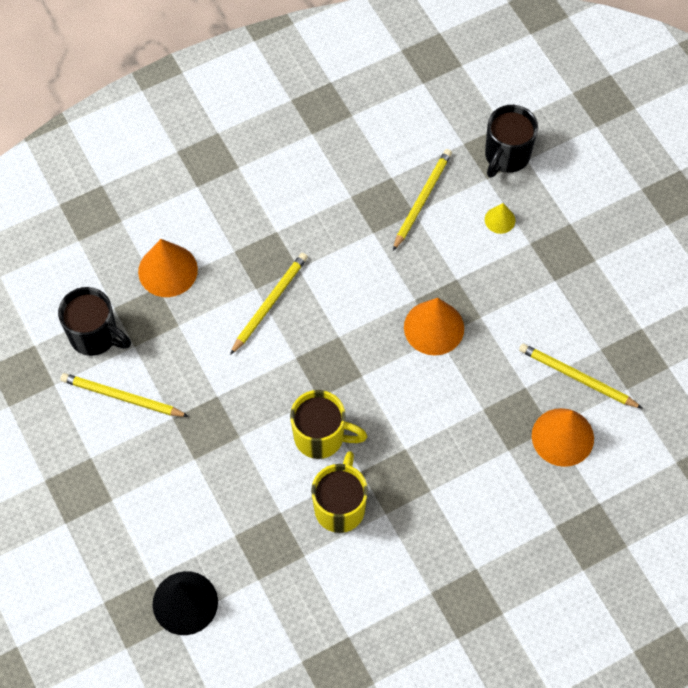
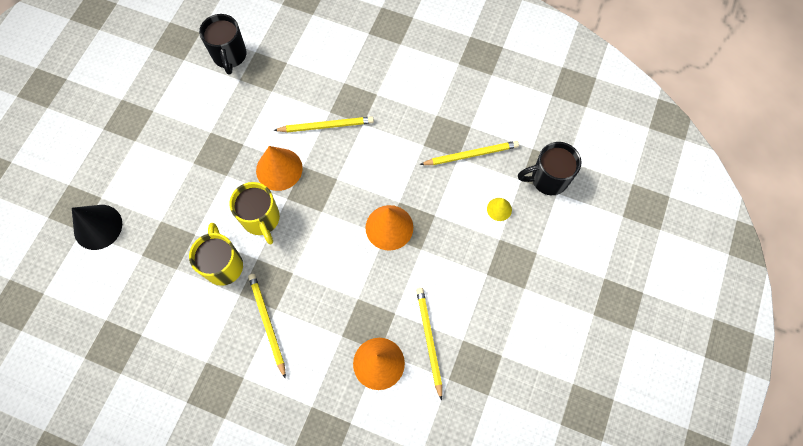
camera: 50 degrees right, 5 degrees up
yellow pencil [61,373,189,417] -> yellow pencil moved to [248,274,286,379]
orange cone [138,239,198,297] -> orange cone moved to [256,146,303,191]
yellow mug [311,451,368,533] -> yellow mug turned 75 degrees counterclockwise [189,223,243,286]

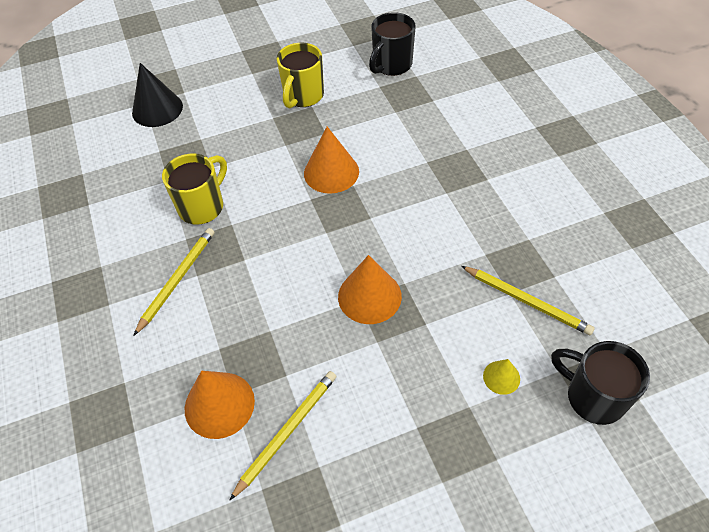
camera: 50 degrees right, 15 degrees down
yellow mug [230,182,280,244] -> yellow mug moved to [277,43,324,108]
yellow pencil [273,116,374,132] -> none

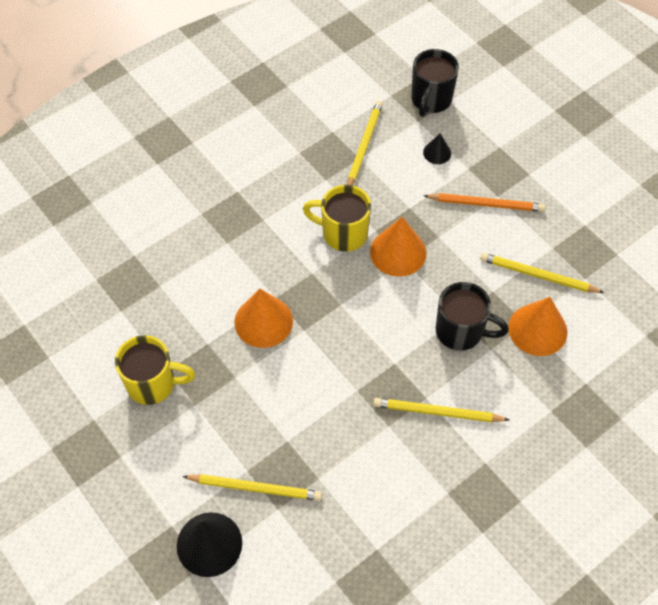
camera: 110 degrees left, 5 degrees up
yellow mug [162,154,227,224] -> yellow mug moved to [303,185,371,252]
black mug [369,12,416,76] -> black mug moved to [436,282,509,351]
yellow cone [483,359,520,395] -> black cone [423,133,451,164]
none -> yellow pencil [182,474,322,501]
none -> orange pencil [423,193,545,212]

